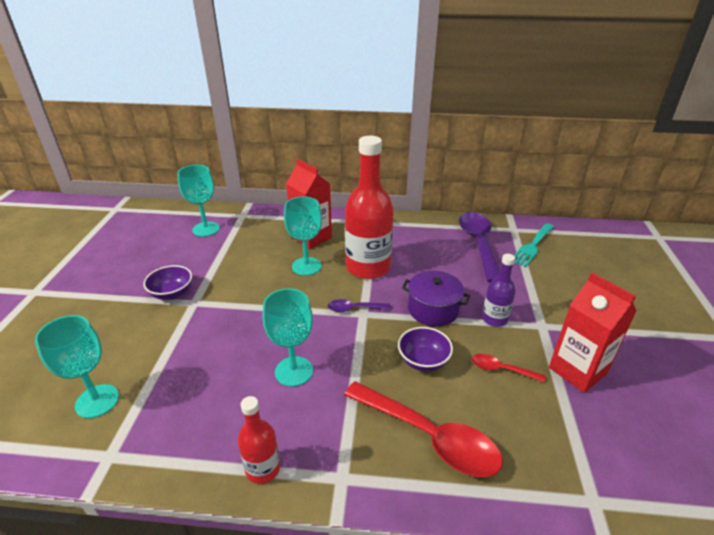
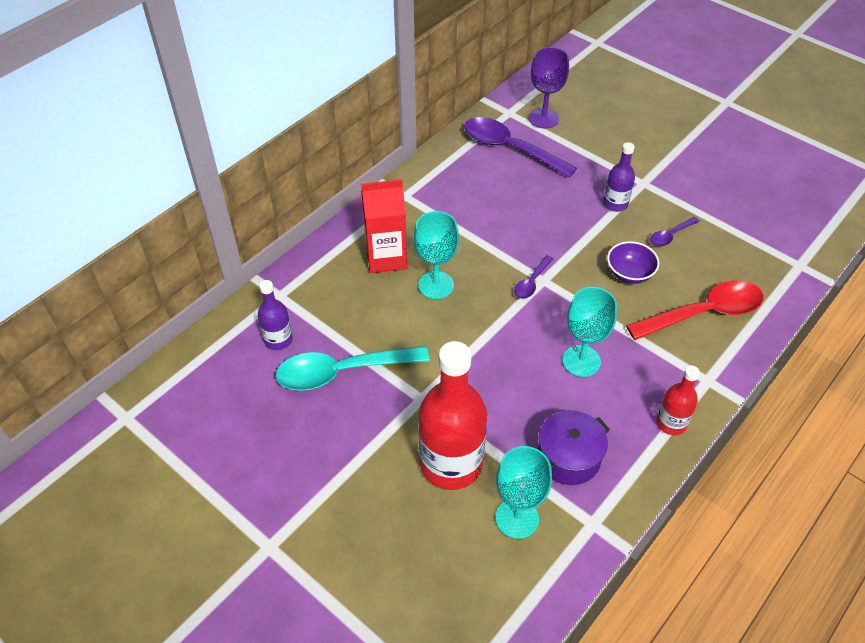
camera: 55 degrees left, 15 degrees up
purple bowl [143,265,192,300] -> none
turquoise goblet [177,165,220,237] -> purple bottle [258,280,293,350]
red bottle [345,136,394,279] -> red bottle moved to [418,341,487,490]
purple pot [402,271,470,326] -> purple pot moved to [538,410,610,485]
red spoon [472,354,545,382] -> purple spoon [650,217,700,247]
turquoise fork [514,223,554,267] -> purple goblet [529,47,569,129]
red carton [549,273,636,393] -> none
none -> turquoise spoon [276,346,430,391]

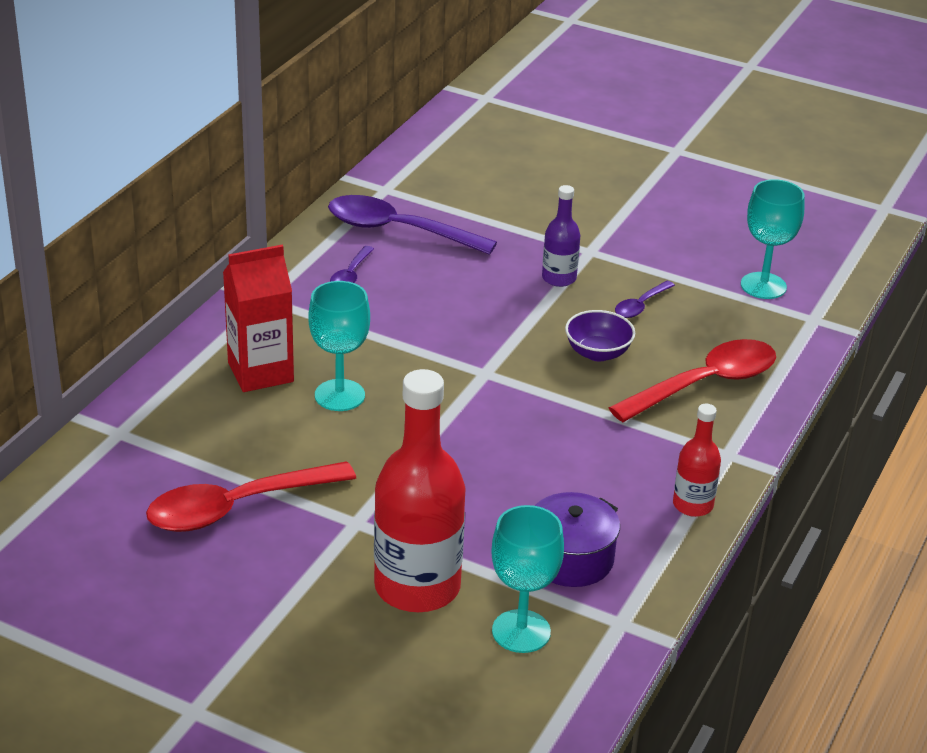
camera: 15 degrees left, 15 degrees down
purple bottle [258,280,293,350] -> none
turquoise spoon [276,346,430,391] -> red spoon [146,461,356,532]
purple spoon [514,255,553,299] -> purple spoon moved to [330,246,374,283]
purple goblet [529,47,569,129] -> none
turquoise goblet [562,287,617,377] -> turquoise goblet moved to [741,179,804,299]

